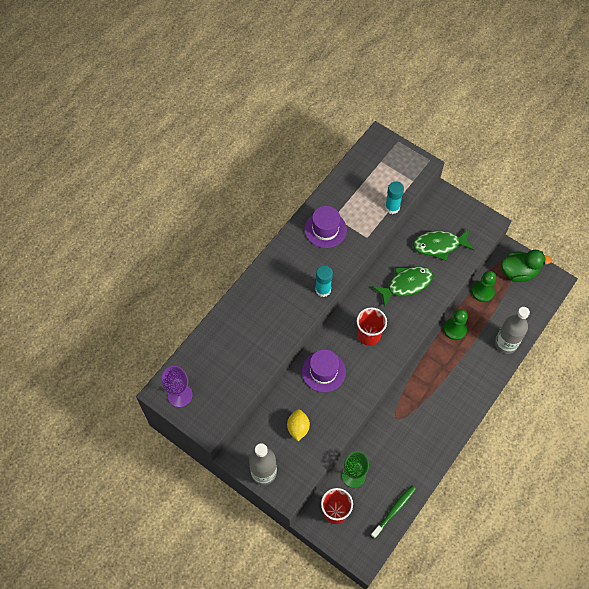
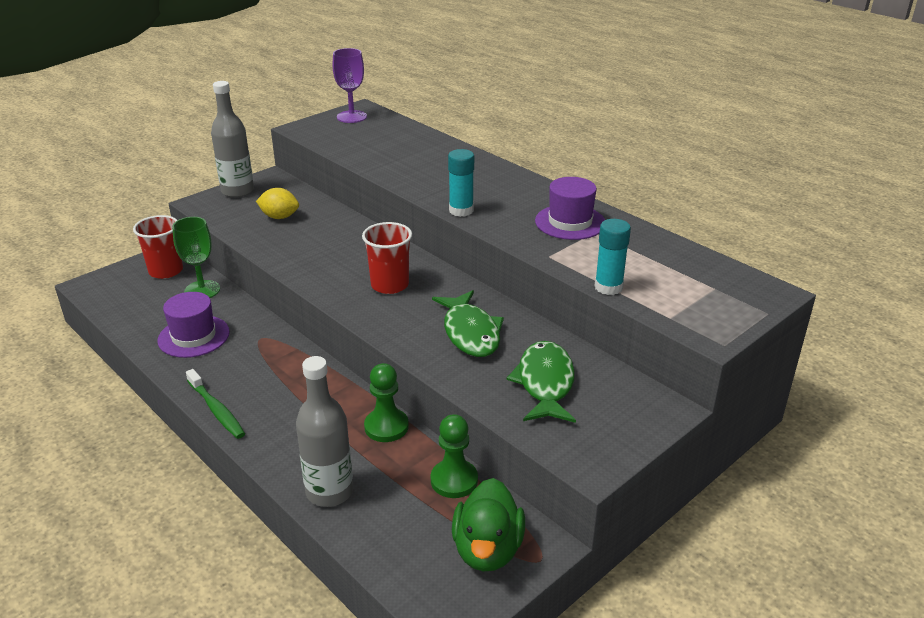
camera: 100 degrees right, 30 degrees down
purple hat [302,349,346,392] -> purple hat moved to [158,292,230,358]
green toothbrush [371,486,416,539] -> green toothbrush moved to [186,369,245,439]

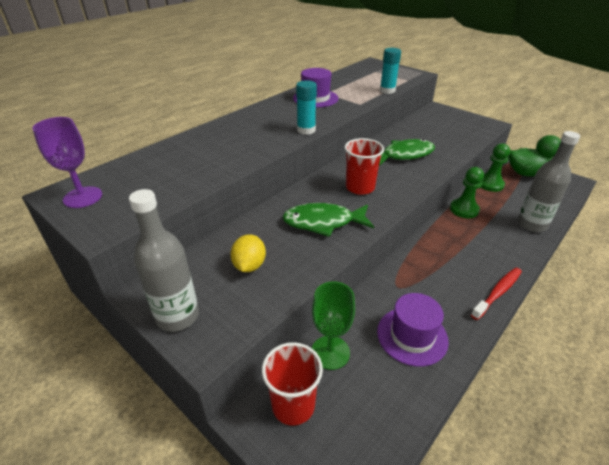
camera: 95 degrees left, 5 degrees up
green toothbrush [186,369,245,439] -> red toothbrush [471,268,522,320]
green fish [507,341,576,423] -> green fish moved to [282,203,374,237]

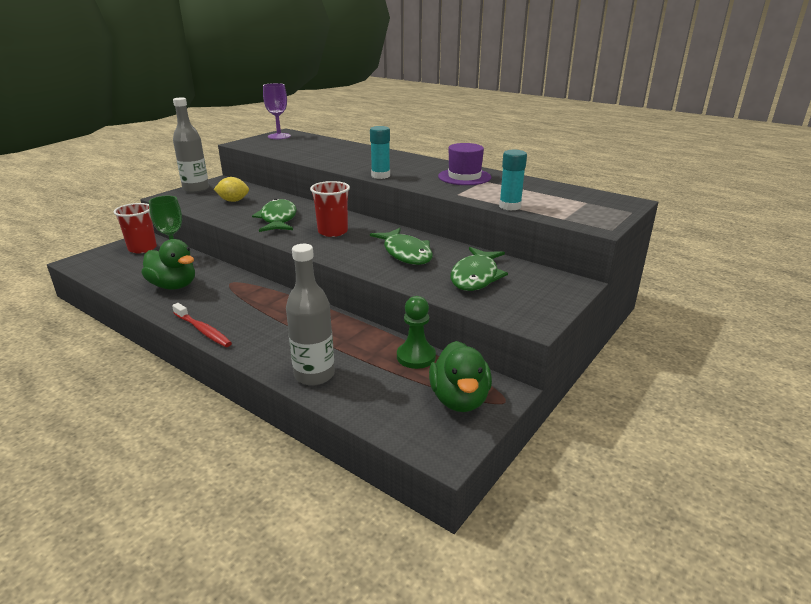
camera: 85 degrees right, 10 degrees down
purple hat [377,293,449,367] -> green duck [142,239,195,290]
green pawn [450,167,484,218] -> none
none -> green fish [450,247,508,291]

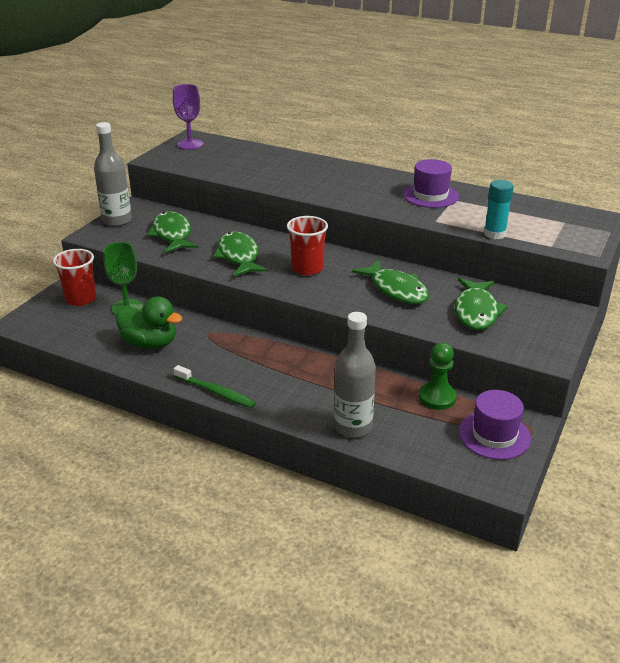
camera: 10 degrees left, 5 degrees up
red toothbrush [172,303,232,347] -> green toothbrush [174,365,256,408]
yellow lemon [214,177,249,202] -> green fish [147,211,199,253]
turquoise glue stick [370,126,390,179] -> none
green duck [429,341,492,412] -> purple hat [459,390,531,460]

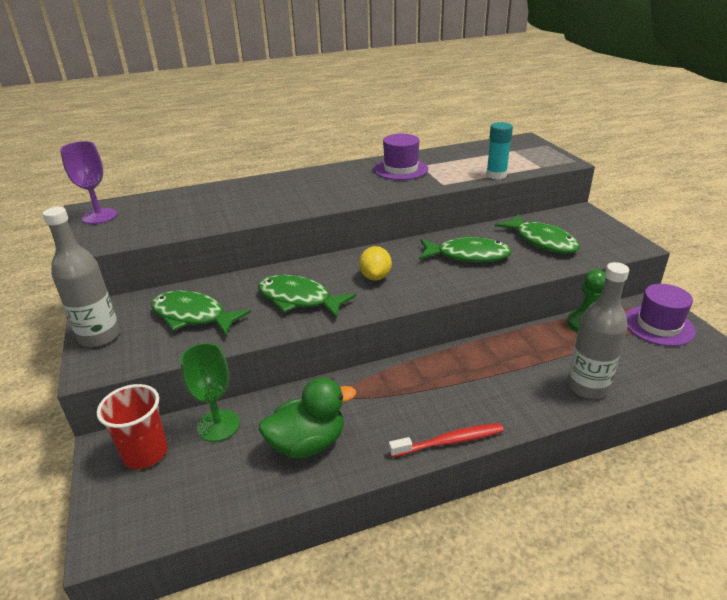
camera: 45 degrees left, 0 degrees up
green toothbrush [174,365,256,408] -> red toothbrush [389,423,504,457]
red cup [287,216,328,275] -> yellow lemon [359,246,392,281]

